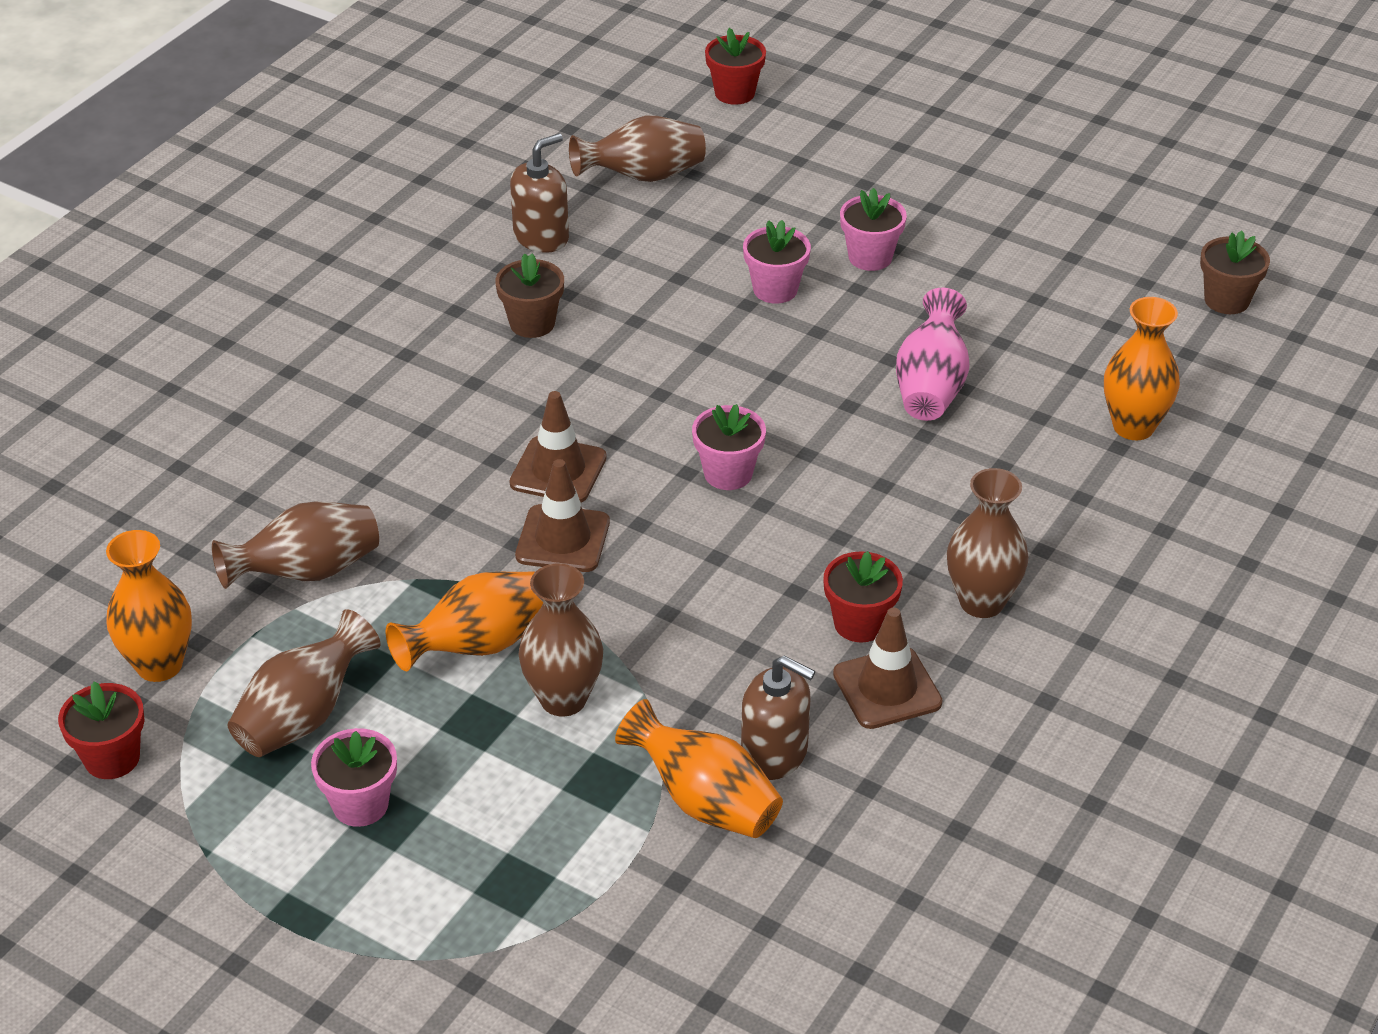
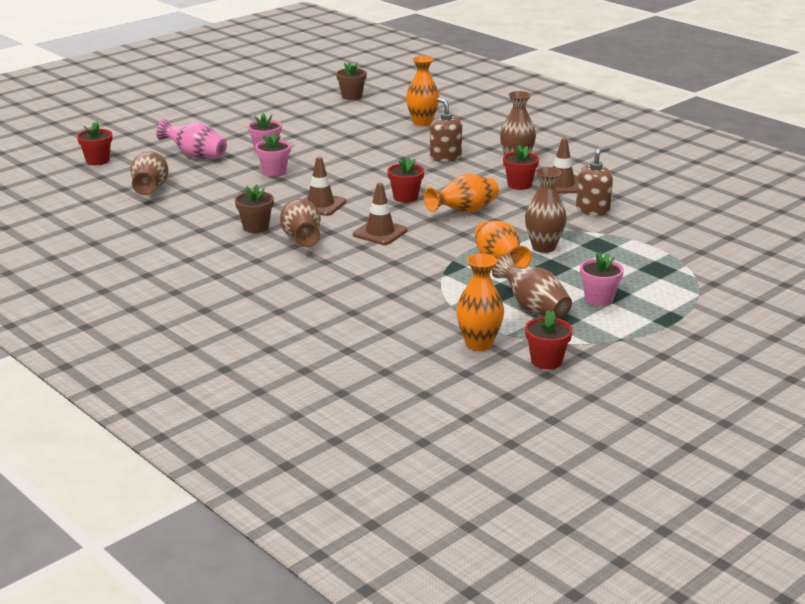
camera: 75 degrees left, 15 degrees down
brown vase [212,502,379,589] -> brown vase moved to [280,198,321,247]
brown soap dispenser [510,133,569,253] -> brown soap dispenser moved to [430,98,462,162]
brown traffic cone [515,459,610,572] -> brown traffic cone moved to [304,157,346,216]
orange vase [615,699,783,838] -> orange vase moved to [424,174,499,213]
pink flower pot [692,404,766,490] -> red flower pot [387,157,424,203]
pink vase [896,288,970,421] -> pink vase moved to [156,119,227,159]

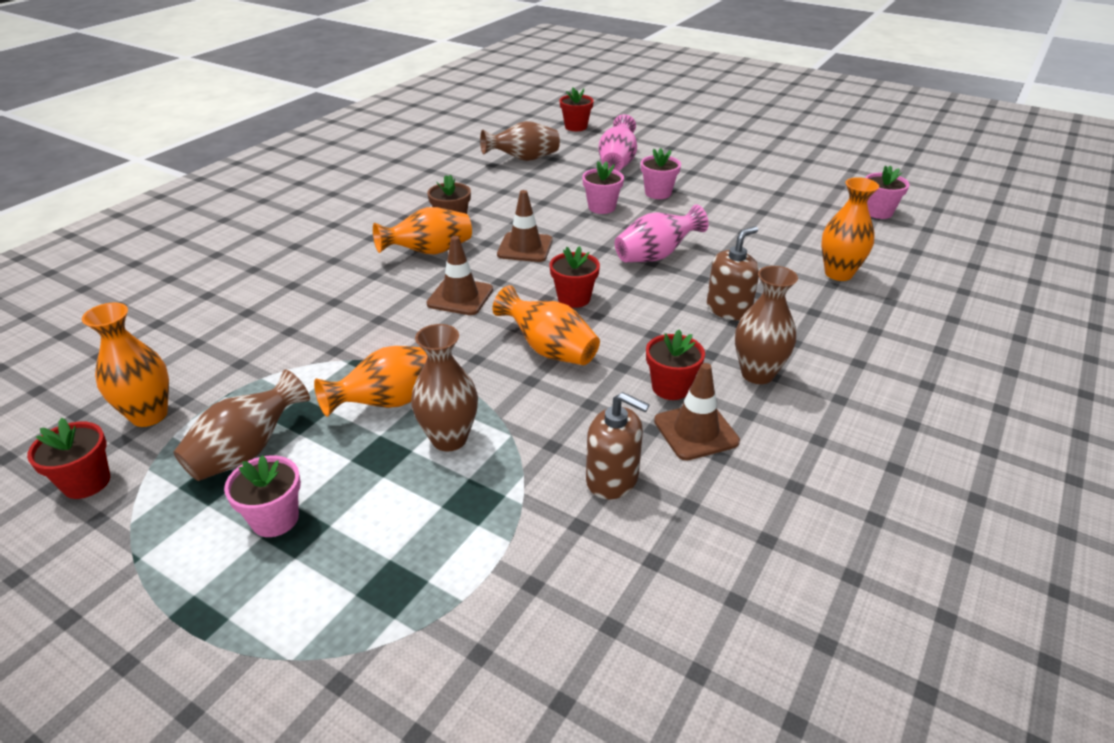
camera: 75 degrees right, 10 degrees up
brown vase [280,198,321,247] -> orange vase [373,207,472,255]
brown flower pot [336,63,367,100] -> pink flower pot [865,165,909,219]
none -> pink vase [615,205,709,262]

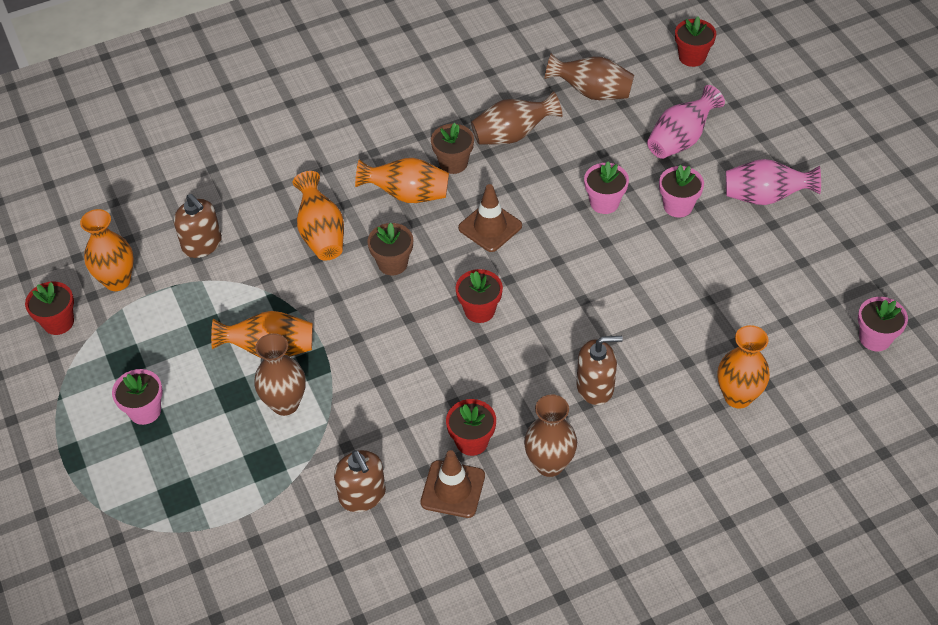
camera: 35 degrees right, 15 degrees up
brown vase [173,370,310,481] -> brown vase moved to [471,91,563,145]
brown traffic cone [427,236,493,315] -> brown flower pot [367,222,413,276]
orange vase [492,285,600,365] -> orange vase moved to [293,171,344,261]
pink vase [615,205,709,262] -> pink vase moved to [726,159,821,205]
none -> brown soap dispenser [174,194,222,258]

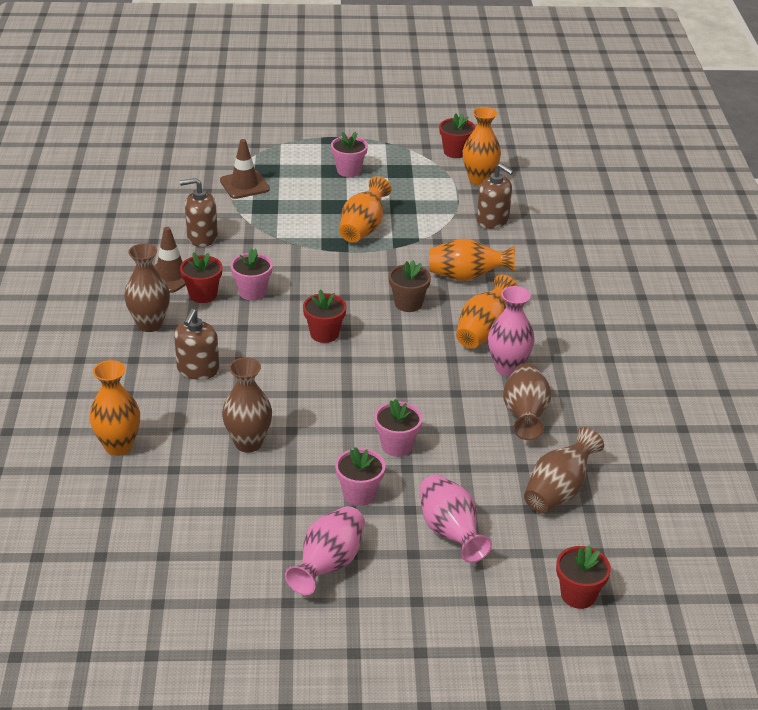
camera: 110 degrees right, 15 degrees down
brown soap dispenser [174,194,222,258] -> brown soap dispenser turned 120 degrees counterclockwise [477,163,514,229]
brown vase [254,333,306,416] -> brown vase moved to [222,357,272,453]
brown flower pot [431,123,474,174] -> pink vase [488,286,535,376]
brown traffic cone [458,184,522,252] -> brown traffic cone moved to [220,139,270,199]
pink flower pot [858,297,908,351] -> pink flower pot moved to [230,248,273,300]

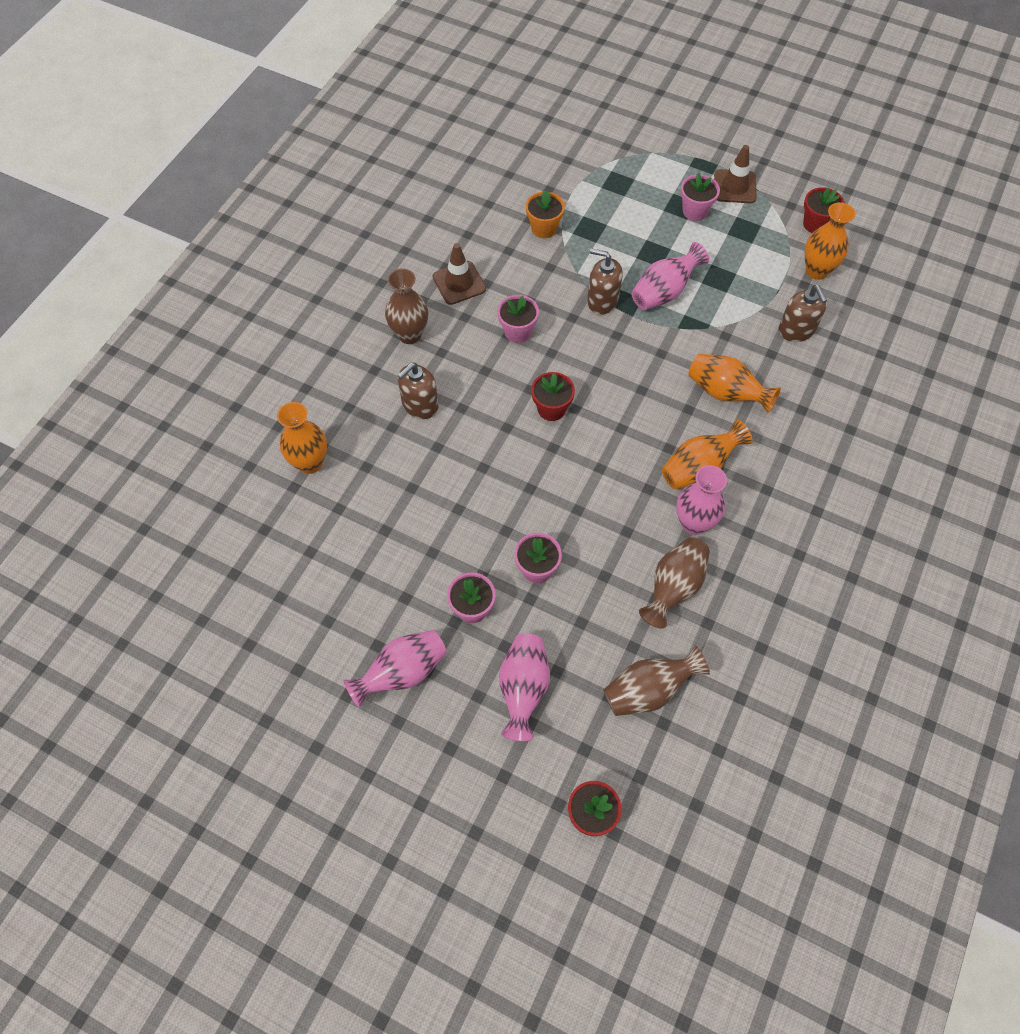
camera: 30 degrees right, 25 degrees up
brown soap dispenser [180,178,218,247] -> brown soap dispenser moved to [587,248,623,315]
red flower pot [180,252,222,303] -> none
brown traffic cone [220,139,270,199] -> brown traffic cone moved to [714,145,757,203]
brown vase [222,357,272,453] -> none
orange vase [339,176,391,243] -> pink vase [631,242,709,310]
brown flower pot [389,260,431,312] -> none
none -> orange flower pot [526,190,565,238]

